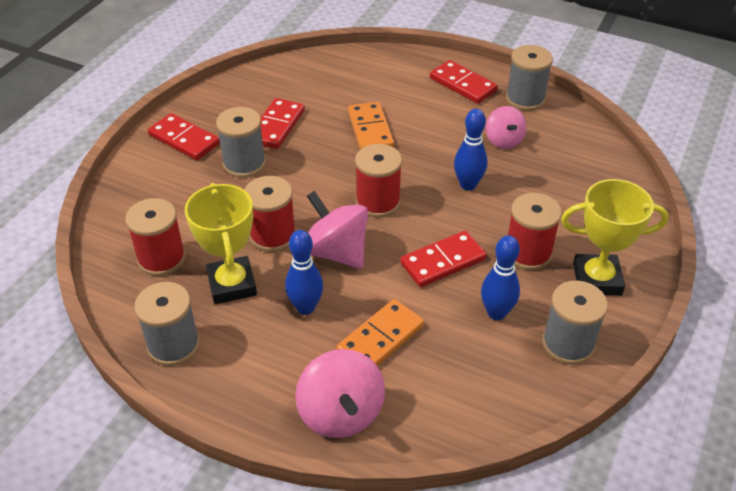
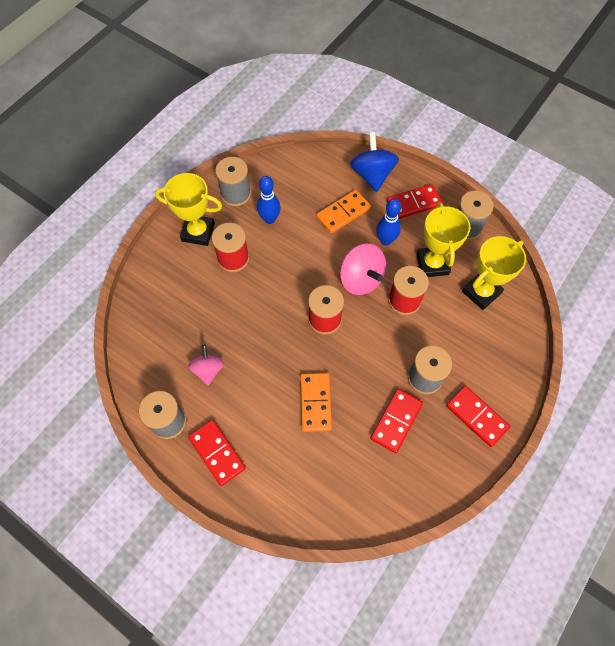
camera: 170 degrees left, 20 degrees up
red spool [125,198,186,276] -> yellow trophy [462,236,526,310]
pink spinning top [295,349,385,438] -> blue spinning top [350,132,399,192]
red domino [400,231,487,287] -> red domino moved to [387,184,443,219]
blue bowling pin [454,109,488,191] -> none

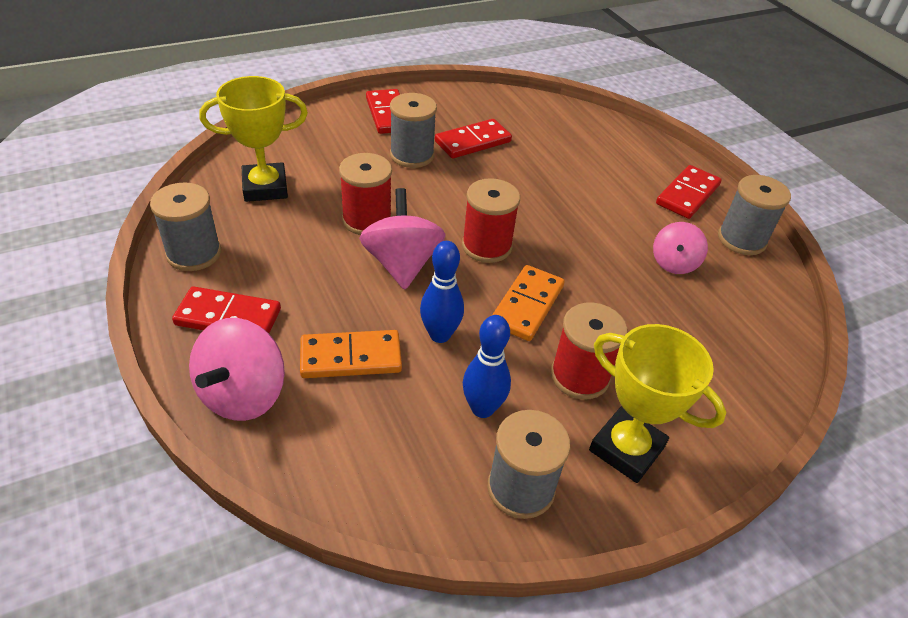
camera: 155 degrees left, 20 degrees down
red domino [188,420,246,486] -> red domino turned 45 degrees clockwise [656,165,722,219]
orange domino [300,373,332,432] -> orange domino moved to [492,265,565,341]
blue spinning top [350,132,399,192] -> pink spinning top [189,318,285,421]
blue bowling pin [376,198,401,245] -> blue bowling pin moved to [420,241,464,343]
yellow trophy [417,202,470,277] -> none

